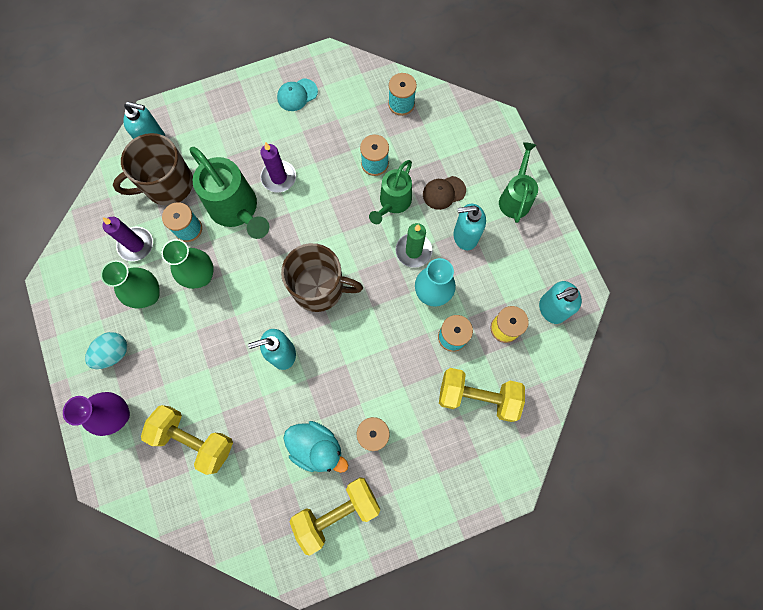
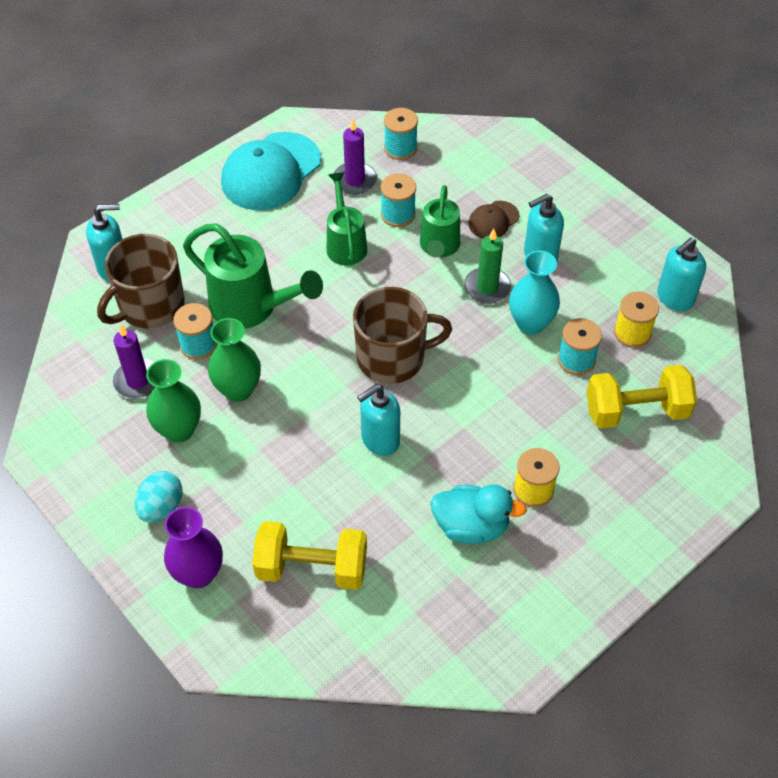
camera: 20 degrees left, 20 degrees down
purple candle [260,142,296,192] -> purple candle moved to [333,119,377,195]
turquoise cap [277,78,318,111] -> turquoise cap [221,132,321,210], size x2.06
yellow dumbbell [290,477,380,556] -> none
green watering can [499,142,538,223] -> green watering can moved to [326,172,367,265]

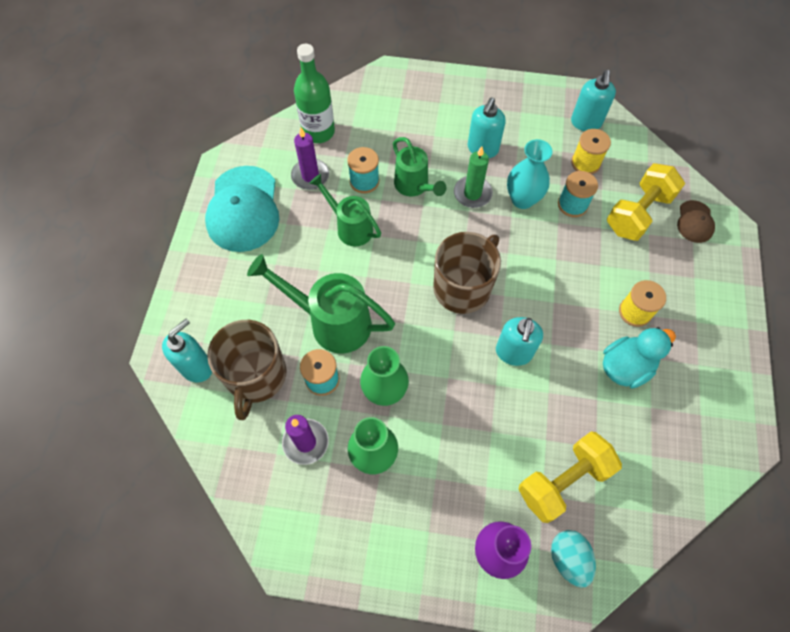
camera: 40 degrees left, 10 degrees up
turquoise egg [135,471,183,523] -> turquoise egg moved to [551,530,596,588]
green watering can [183,223,323,329] -> green watering can turned 150 degrees counterclockwise [247,254,395,353]
turquoise spool [384,108,418,160] -> green bottle [294,44,335,143]
brown cap [468,201,520,239] -> brown cap moved to [677,200,715,243]

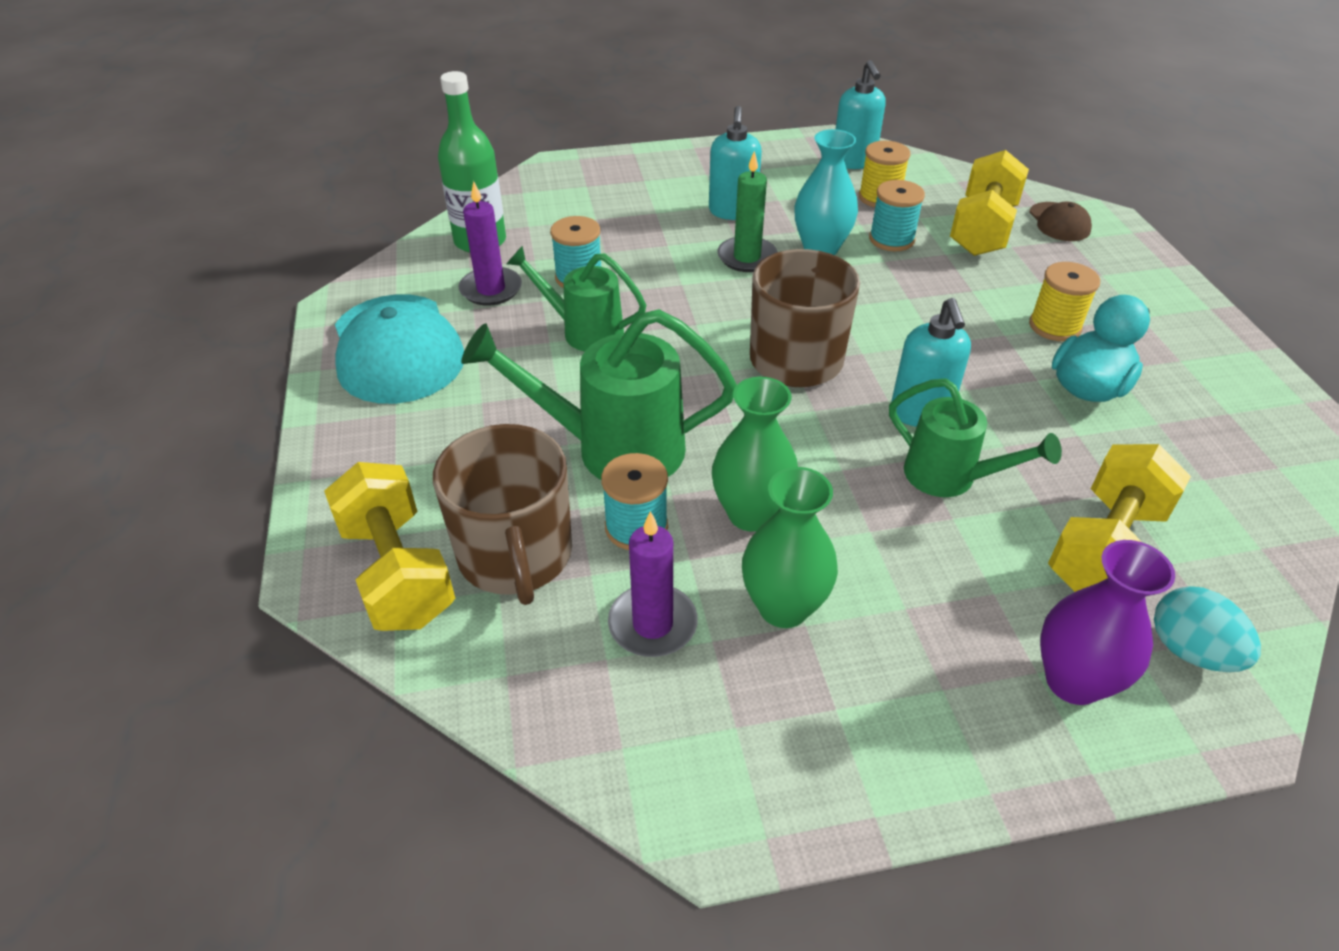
camera: 20 degrees left, 20 degrees down
turquoise soap dispenser [162,319,212,382] -> yellow dumbbell [324,462,455,631]
green watering can [393,137,446,196] -> green watering can moved to [889,378,1062,497]

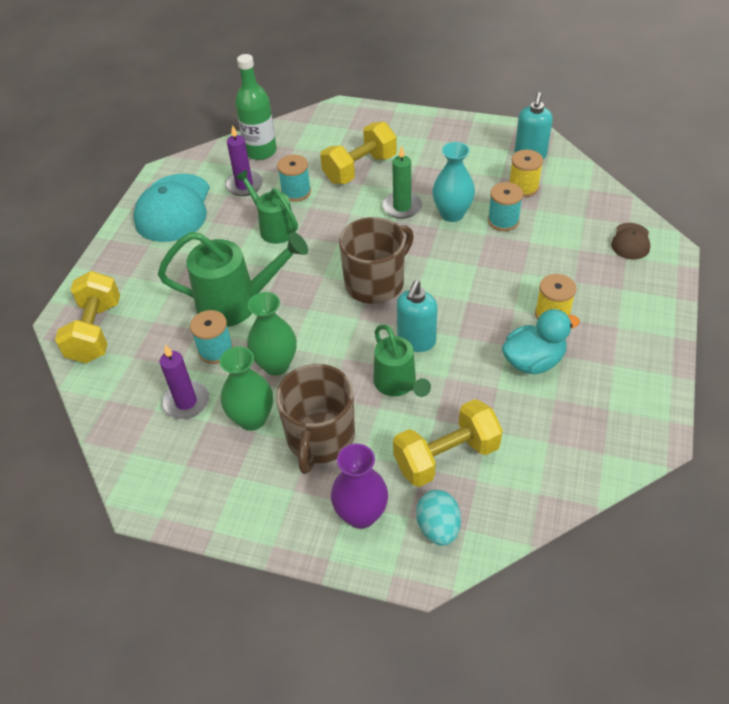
camera: 30 degrees right, 5 degrees up
brown mug [433,424,572,605] -> brown mug moved to [276,364,355,474]
green watering can [461,309,737,480] -> green watering can turned 150 degrees clockwise [158,232,308,327]
turquoise soap dispenser [709,106,762,220] -> none
yellow dumbbell [950,150,1029,256] -> yellow dumbbell moved to [320,122,397,184]

